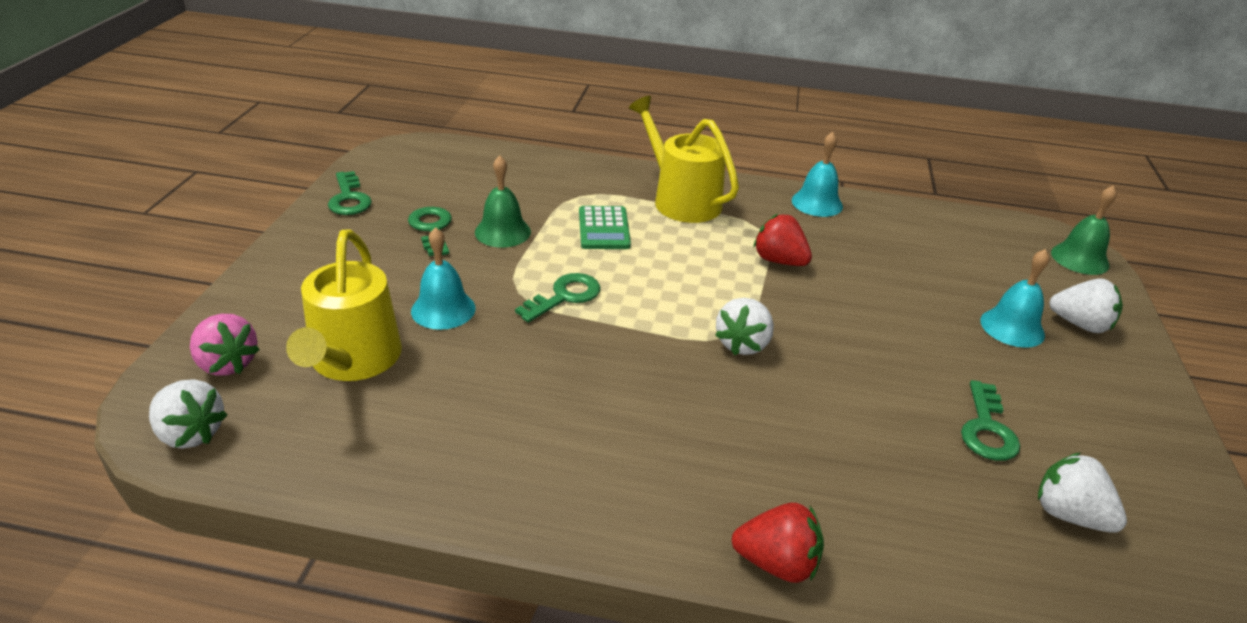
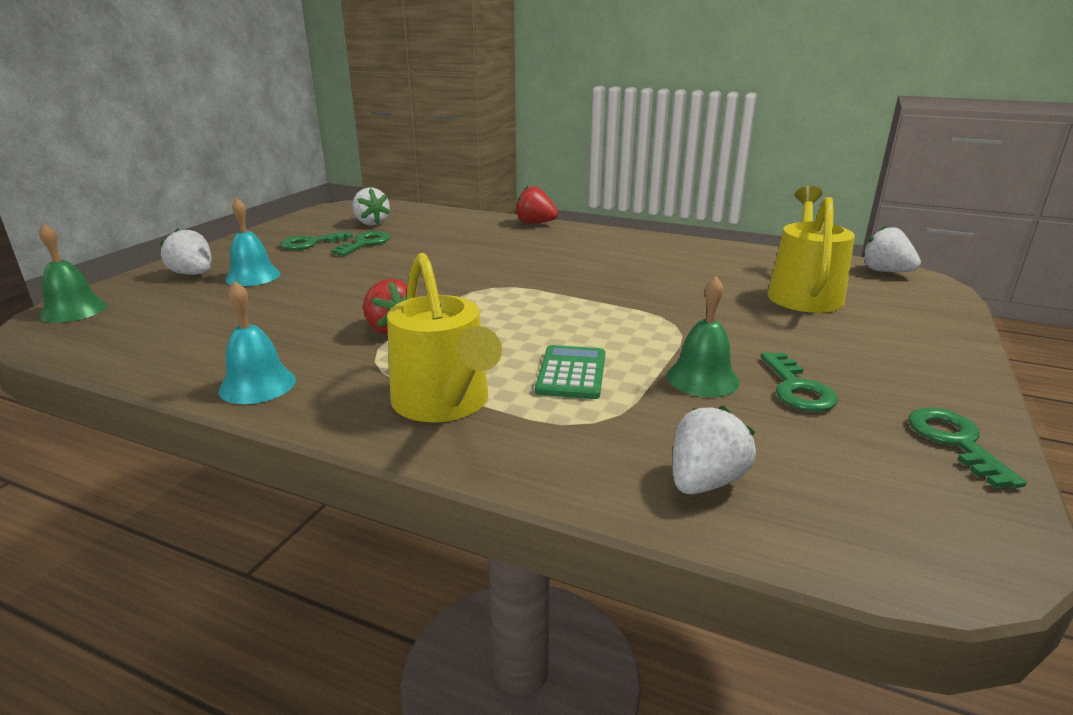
camera: 165 degrees left, 10 degrees down
pink strawberry [190,314,260,376] -> none
turquoise bell [411,227,476,330] -> none
green key [515,273,600,323] -> green key moved to [280,231,353,250]
white strawberry [715,298,774,356] -> white strawberry moved to [673,406,756,494]

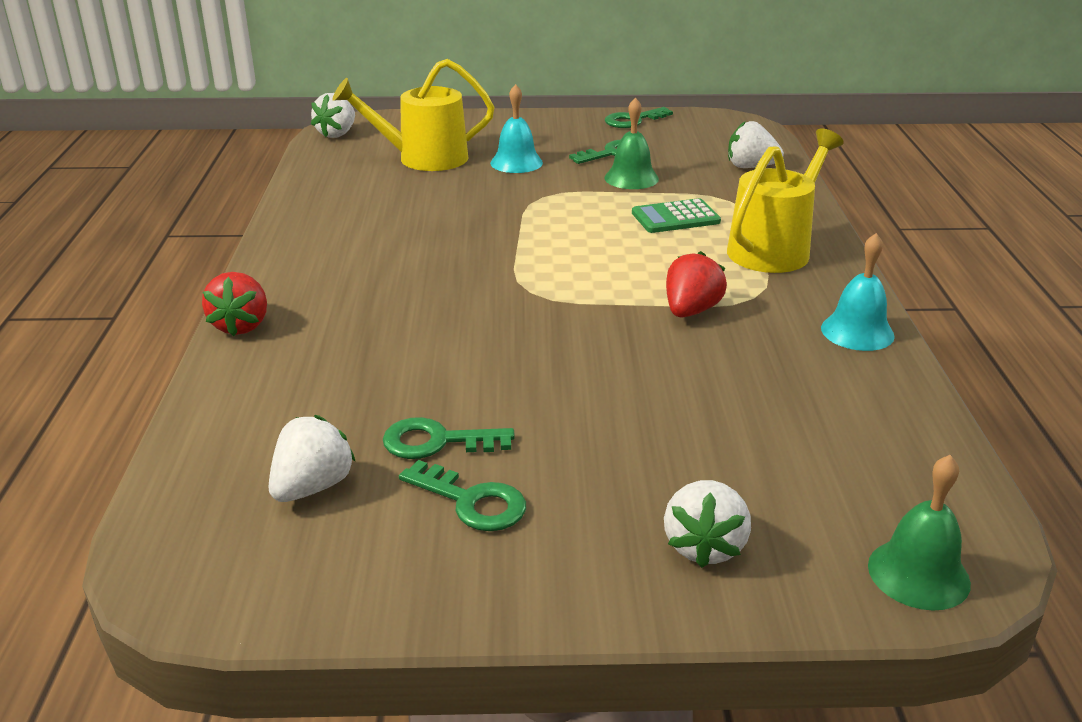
camera: 115 degrees left, 5 degrees up
turquoise bell [225,198,280,286] -> turquoise bell moved to [490,84,543,173]

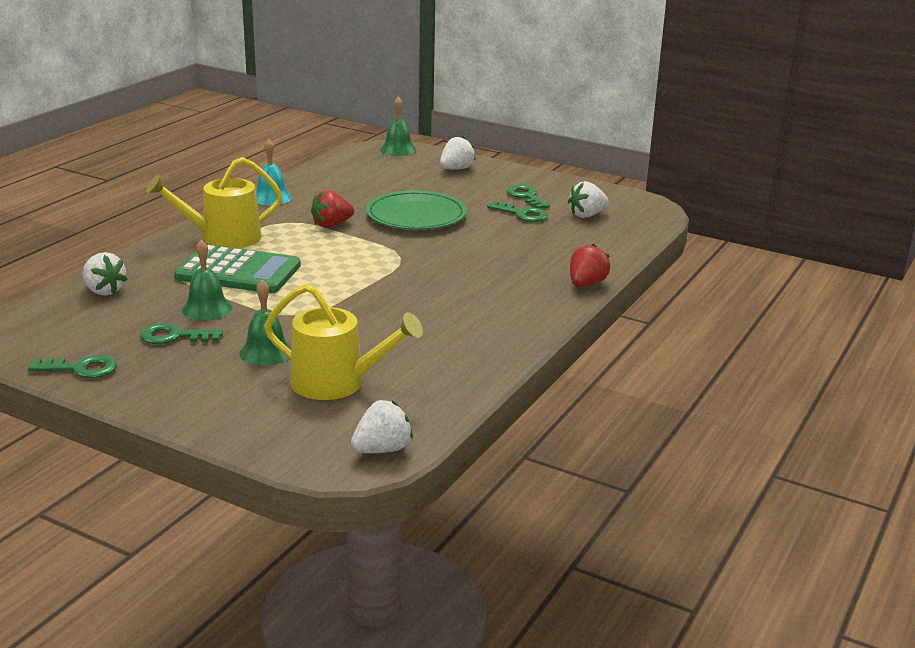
camera: 150 degrees left, 5 degrees down
turquoise bell [490,84,543,173] -> green bell [239,280,291,366]
green calculator [632,198,721,233] -> green calculator [174,244,301,293], size x1.76
none -> green plate [366,190,467,230]

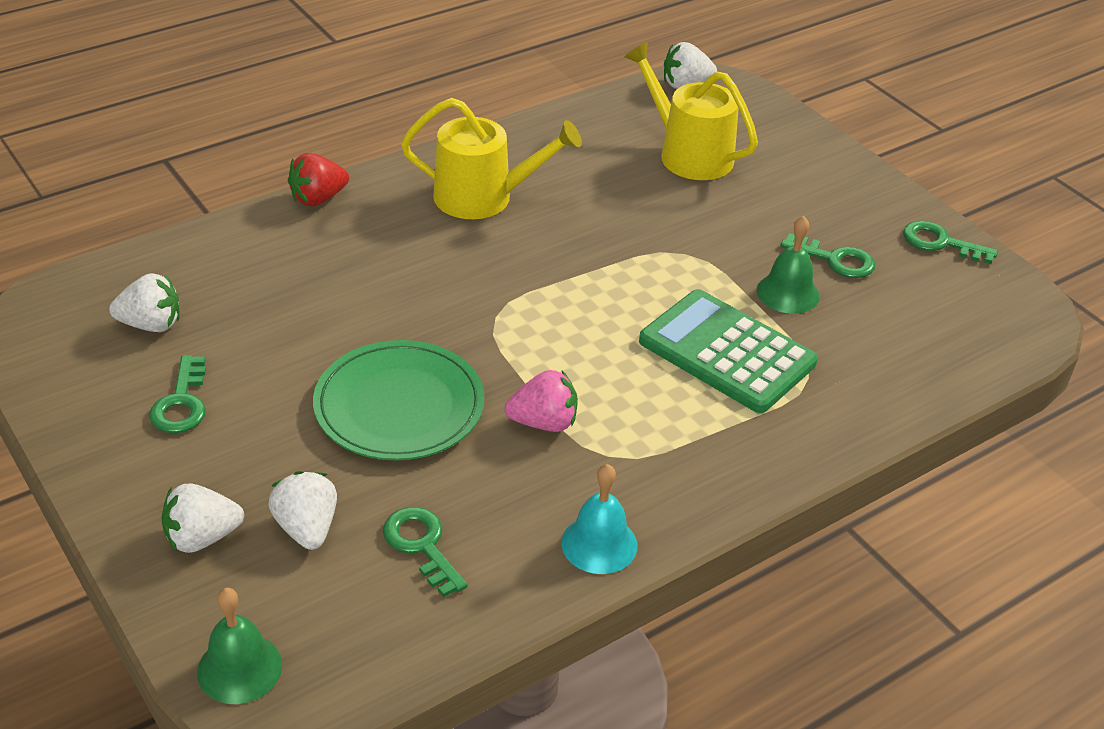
camera: 155 degrees left, 15 degrees up
white strawberry [83,252,128,296] -> white strawberry moved to [268,471,337,550]
yellow watering can [146,157,282,248] -> yellow watering can moved to [401,98,582,219]
green bell [239,280,291,366] -> none
red strawberry [311,190,354,228] -> pink strawberry [505,370,578,432]
green key [487,201,548,222] -> green key moved to [383,507,468,597]

